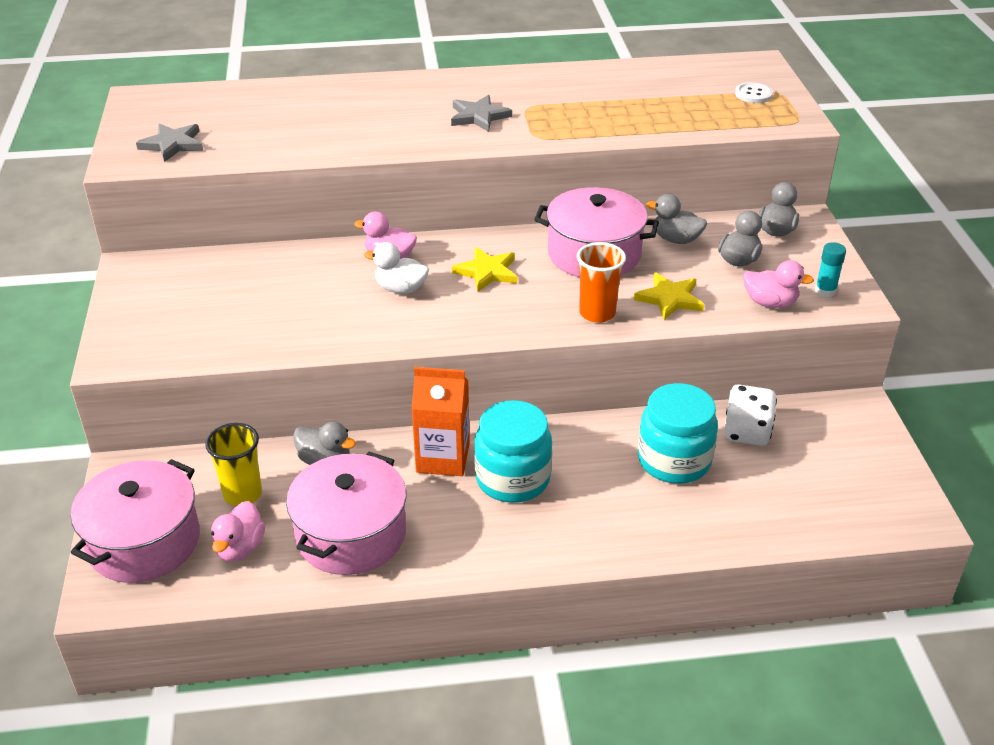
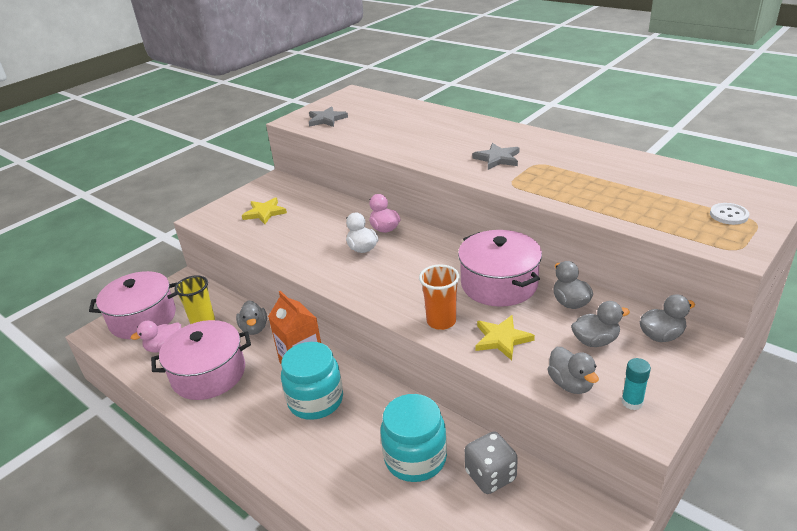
camera: 50 degrees right, 5 degrees down
yellow star [452,247,517,292] -> yellow star moved to [242,198,287,224]
white dice [724,384,777,446] -> grey dice [465,431,518,494]
pink duck [743,260,814,308] -> grey duck [547,347,599,394]

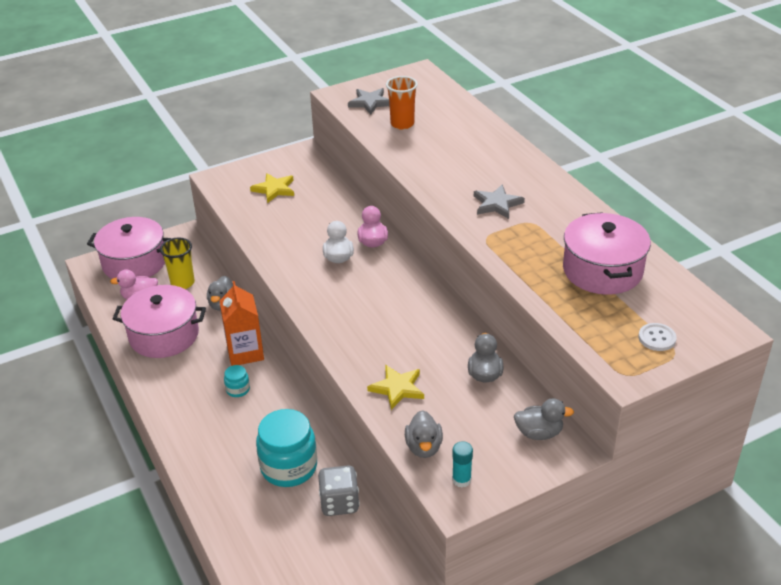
camera: 20 degrees right, 5 degrees up
turquoise jar [281,342,343,420] -> turquoise jar [224,365,250,397], size x0.46
orange cup [419,264,460,330] -> orange cup moved to [386,76,418,130]
pink pot [458,230,542,307] -> pink pot moved to [563,212,651,295]
grey duck [571,301,630,347] -> none

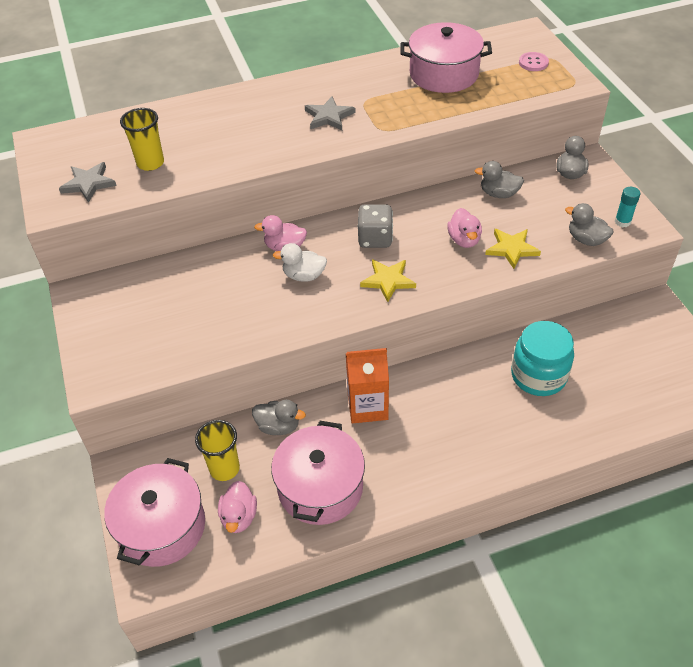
camera: 80 degrees left, 10 degrees up
turquoise jar [224,365,250,397] -> none
yellow star [250,173,294,203] -> yellow star moved to [360,259,416,302]
grey dice [318,465,360,516] -> grey dice moved to [358,204,393,248]
orange cup [386,76,418,130] -> yellow cup [120,108,164,171]
grey duck [405,410,443,458] -> grey duck turned 150 degrees counterclockwise [565,203,614,246]
white button [638,323,677,351] -> pink button [519,52,549,71]
none -> pink duck [447,208,482,248]

